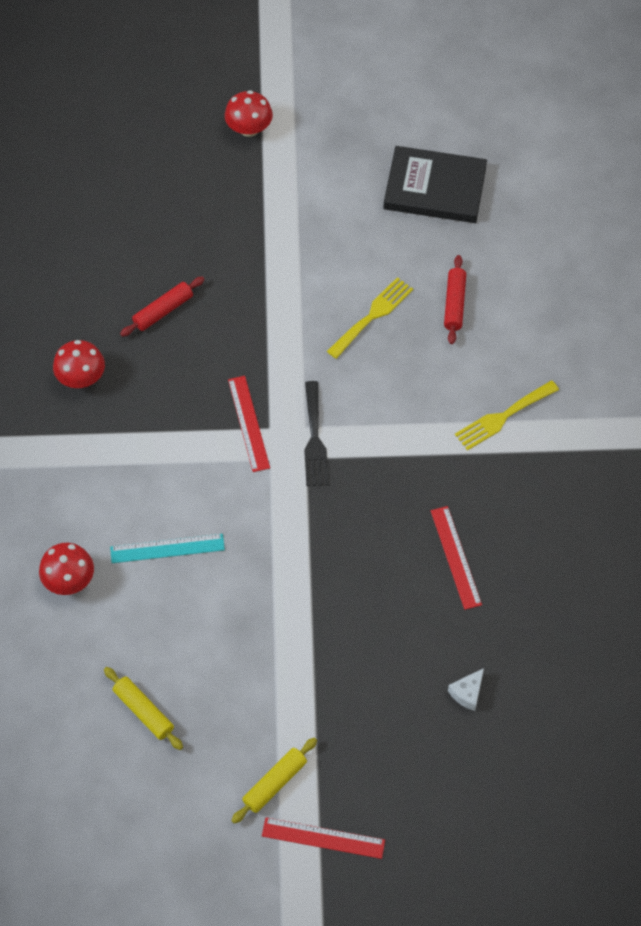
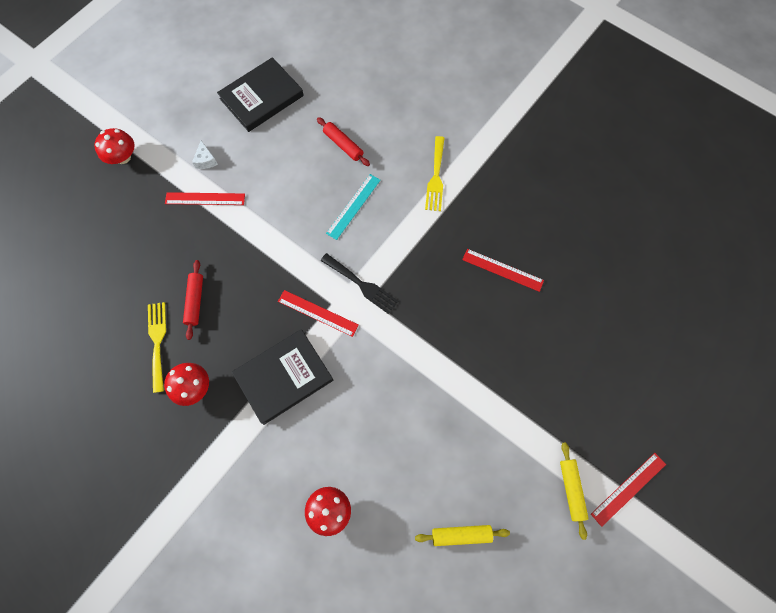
camera: 50 degrees left, 10 degrees up
turquoise ruler [110,534,225,563] -> turquoise ruler moved to [326,174,381,240]
yellow fork [327,277,413,359] -> yellow fork moved to [148,302,166,393]
white cheese [448,668,484,711] -> white cheese moved to [192,141,218,169]
none -> red ruler [165,192,245,205]
none -> black book [232,329,334,425]

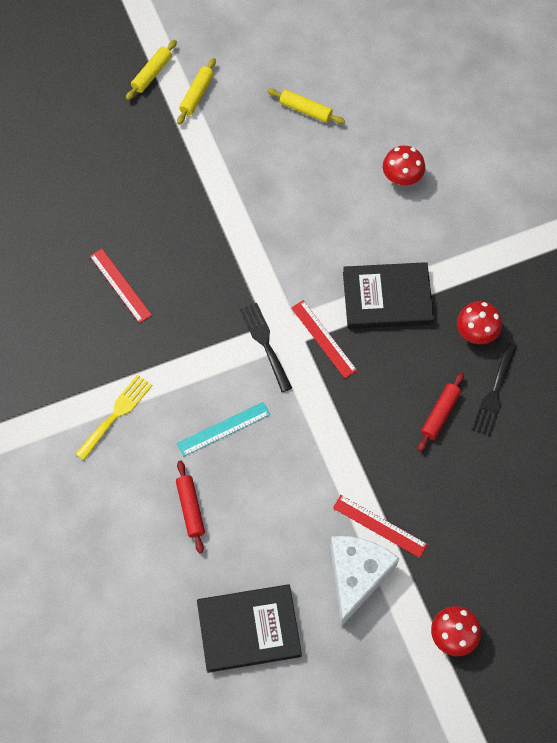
camera: 150 degrees left, 5 degrees down
yellow fork [148,302,166,393] -> black fork [472,342,517,436]
white cheese [192,141,218,169] -> white cheese [330,536,400,627], size x2.38
red ruler [591,453,666,527] -> yellow rolling pin [126,40,177,100]

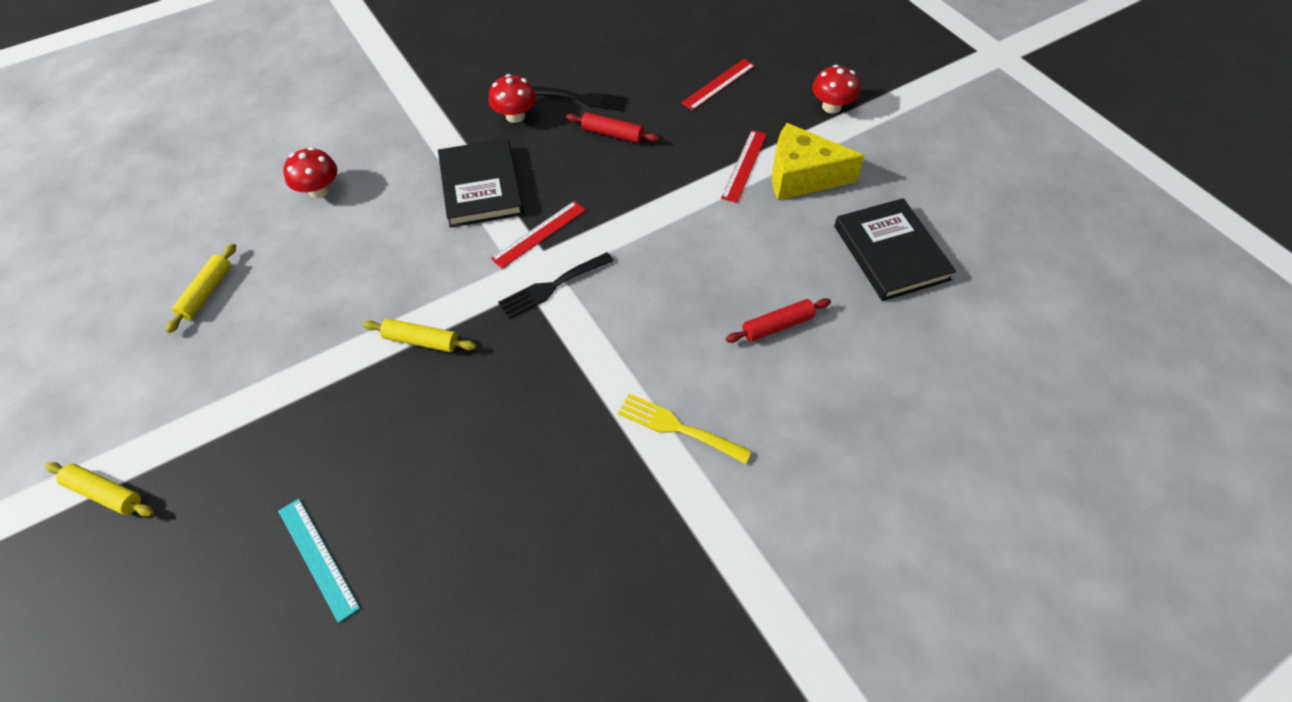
camera: 100 degrees left, 10 degrees down
red ruler [90,249,152,323] -> red ruler moved to [681,59,755,111]
yellow rolling pin [177,58,216,125] -> yellow rolling pin moved to [363,318,476,352]
turquoise ruler [177,402,270,456] -> turquoise ruler moved to [278,499,360,623]
white cheese [330,536,400,627] -> yellow cheese [772,123,865,200]

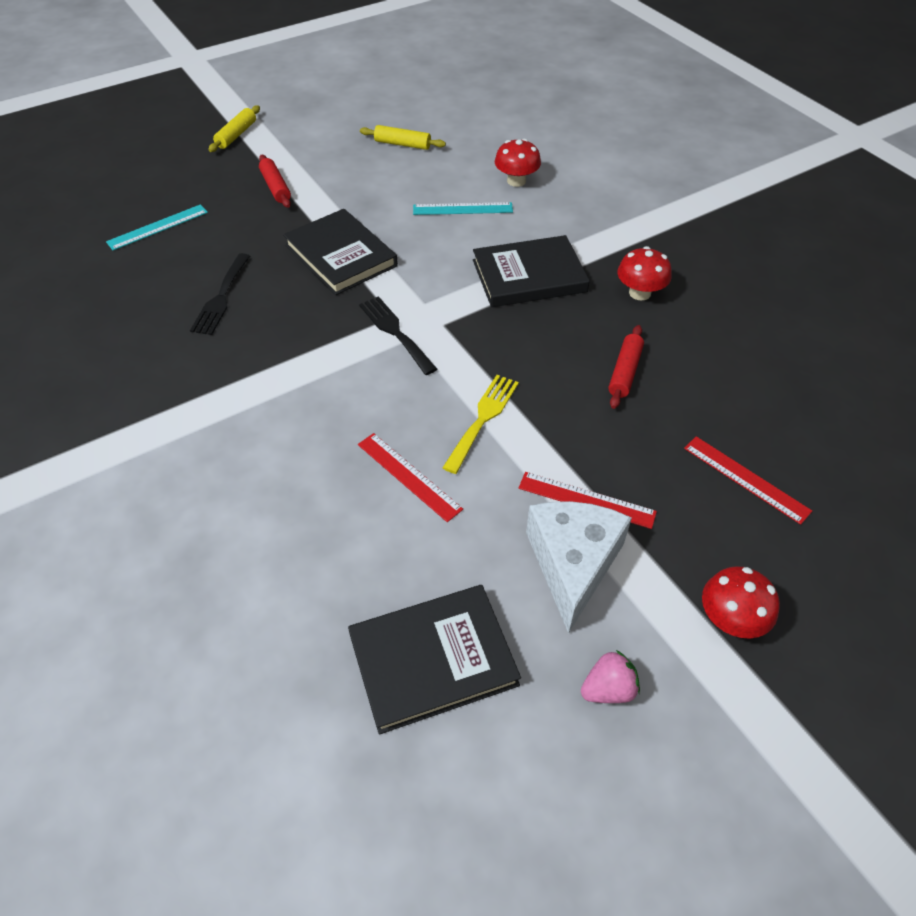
camera: 90 degrees right, 5 degrees down
yellow rolling pin [363,318,476,352] -> black book [283,209,398,295]
red ruler [490,201,586,269] -> red ruler moved to [358,433,463,522]
black fork [532,86,628,111] -> black fork moved to [190,253,250,335]
yellow fork [618,393,752,464] -> yellow fork moved to [443,375,519,474]
red rolling pin [726,298,831,343] -> red rolling pin moved to [259,155,291,208]
yellow cheese [772,123,865,200] -> white cheese [526,501,632,634]
none -> turquoise ruler [413,202,513,215]
none -> pink strawberry [581,650,640,703]

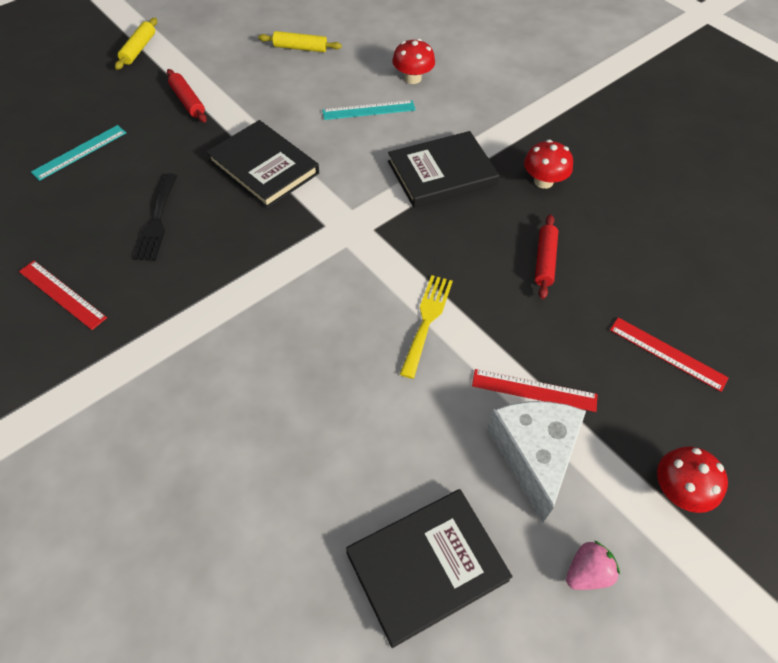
camera: 10 degrees left, 5 degrees up
red ruler [358,433,463,522] -> red ruler moved to [19,261,107,330]
black fork [359,296,437,375] -> none

